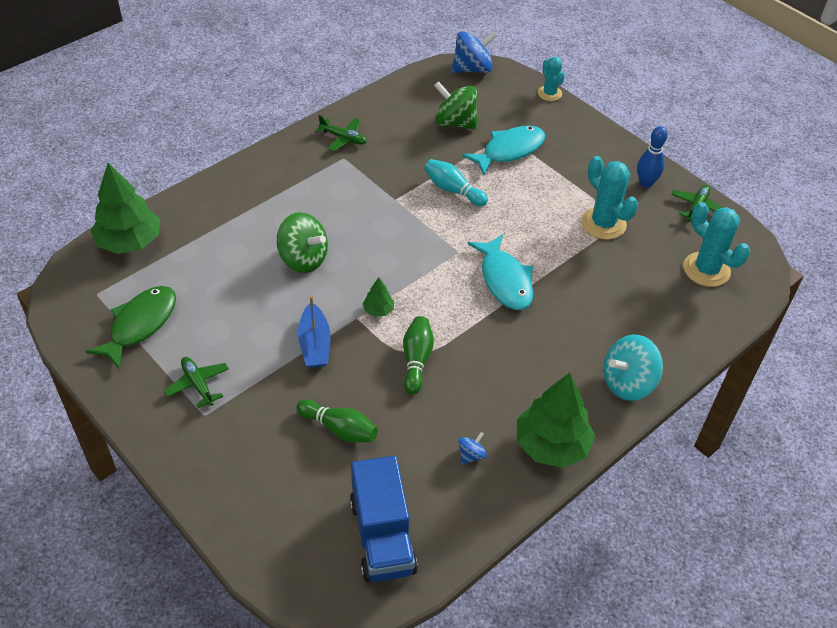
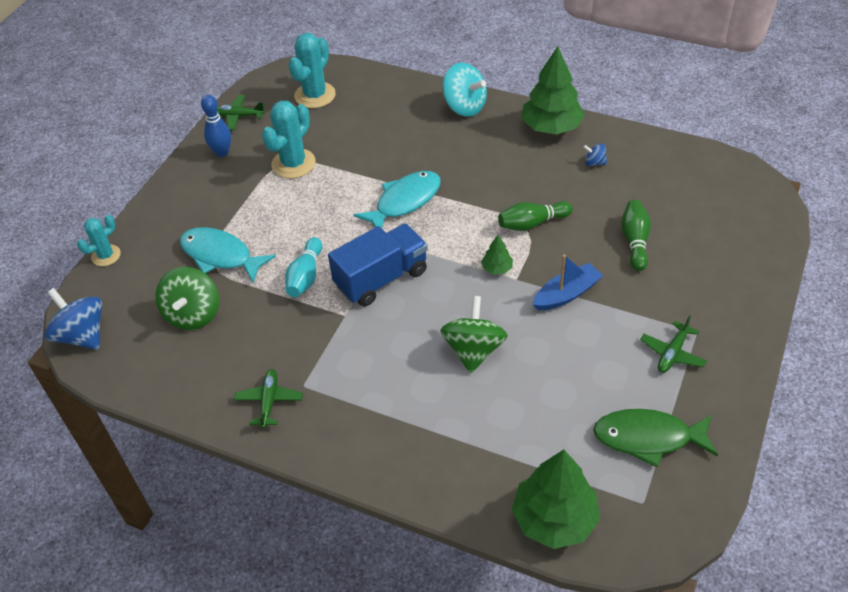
camera: 110 degrees left, 0 degrees up
blue truck [350,456,418,582] -> blue truck moved to [328,224,428,307]

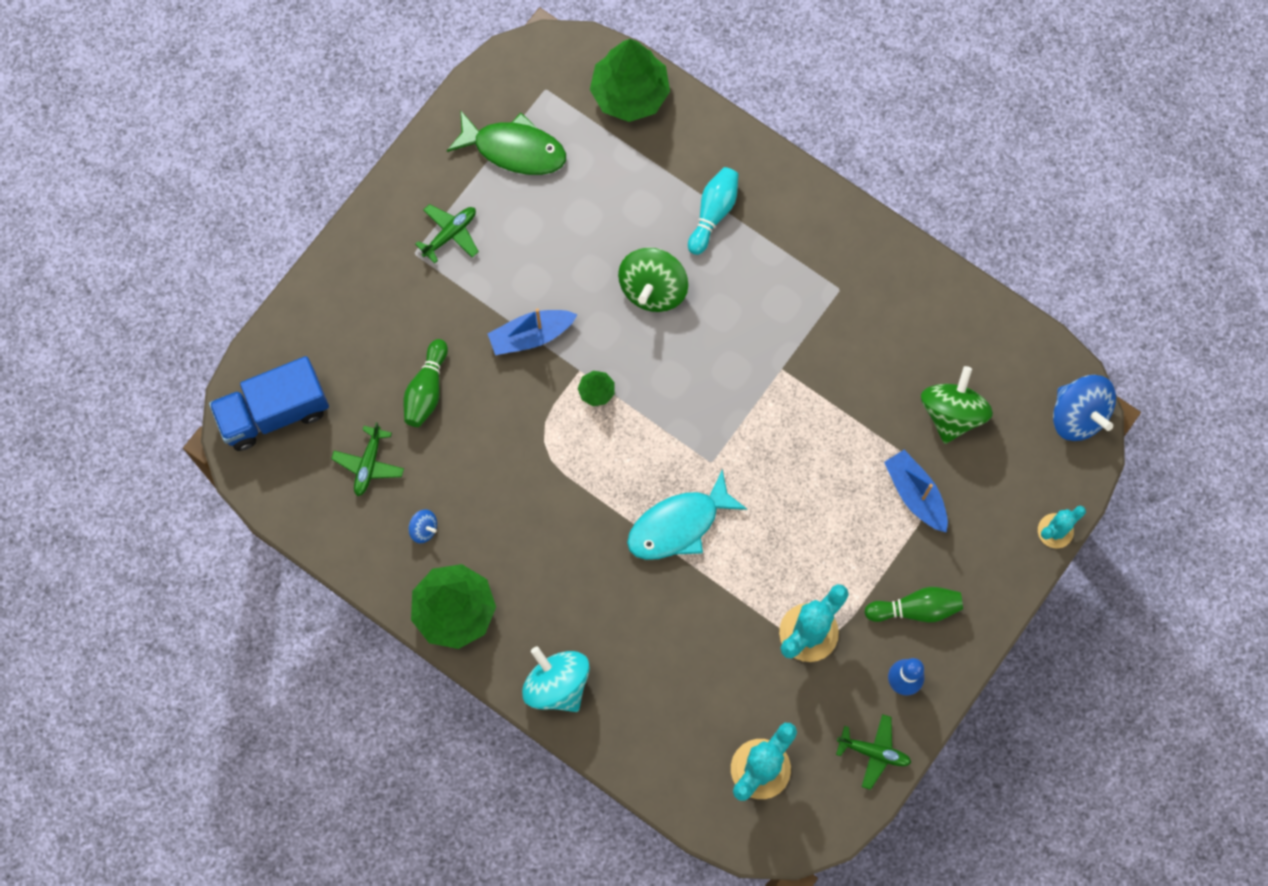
camera: 170 degrees left, 25 degrees up
turquoise fish [180,227,276,283] -> blue boat [884,450,948,533]
green plane [234,369,303,428] -> green plane moved to [331,422,404,496]
turquoise bowling pin [285,237,322,297] -> turquoise bowling pin moved to [688,167,739,255]
blue truck [328,224,428,307] -> blue truck moved to [209,356,329,451]
green bowling pin [498,201,573,231] -> green bowling pin moved to [864,587,963,622]

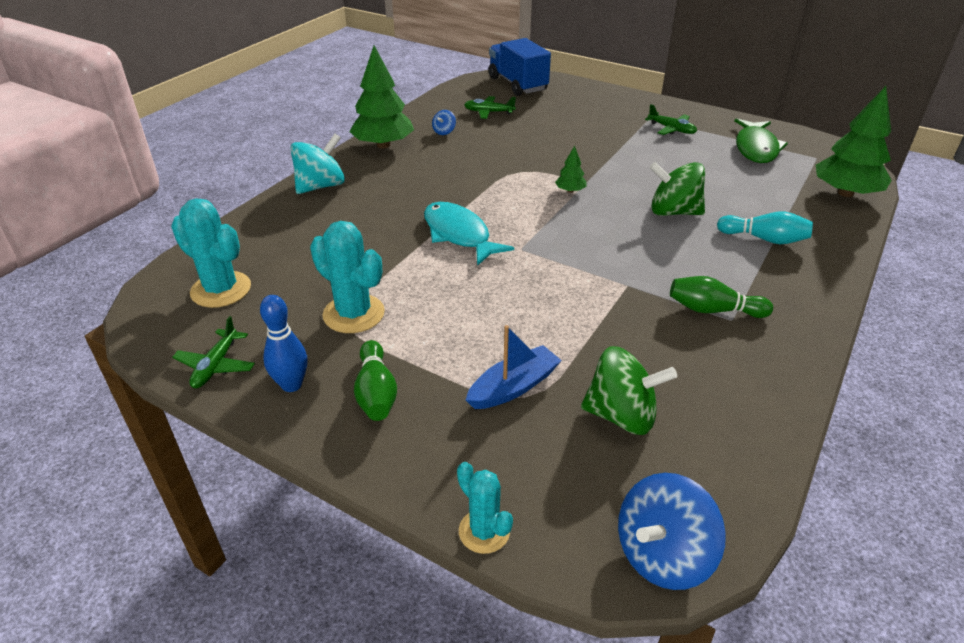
camera: 85 degrees right, 35 degrees down
green bowling pin [403,339,448,427] -> green bowling pin moved to [670,276,773,318]
blue boat [488,308,578,355] -> none

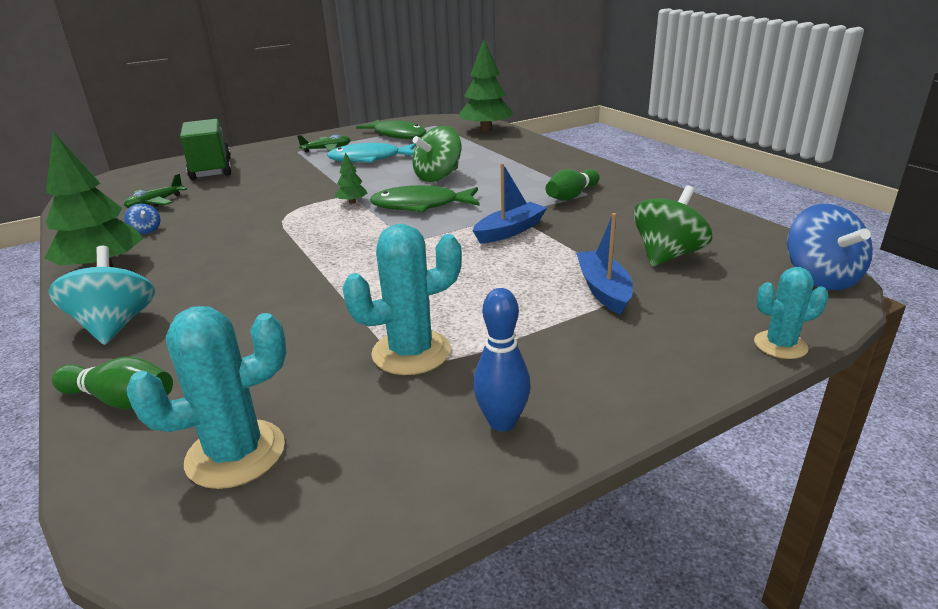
camera: 60 degrees left, 10 degrees down
green plane [172,316,255,388] -> none
green bowling pin [354,340,397,421] -> green bowling pin moved to [51,356,173,409]
turquoise fish [424,202,514,266] -> turquoise fish moved to [327,143,416,163]
blue truck [489,38,551,96] -> none
turquoise bowling pin [717,211,813,244] -> none
none -> green truck [180,119,232,180]
none -> green fish [370,185,479,213]
none -> blue boat [473,163,547,244]

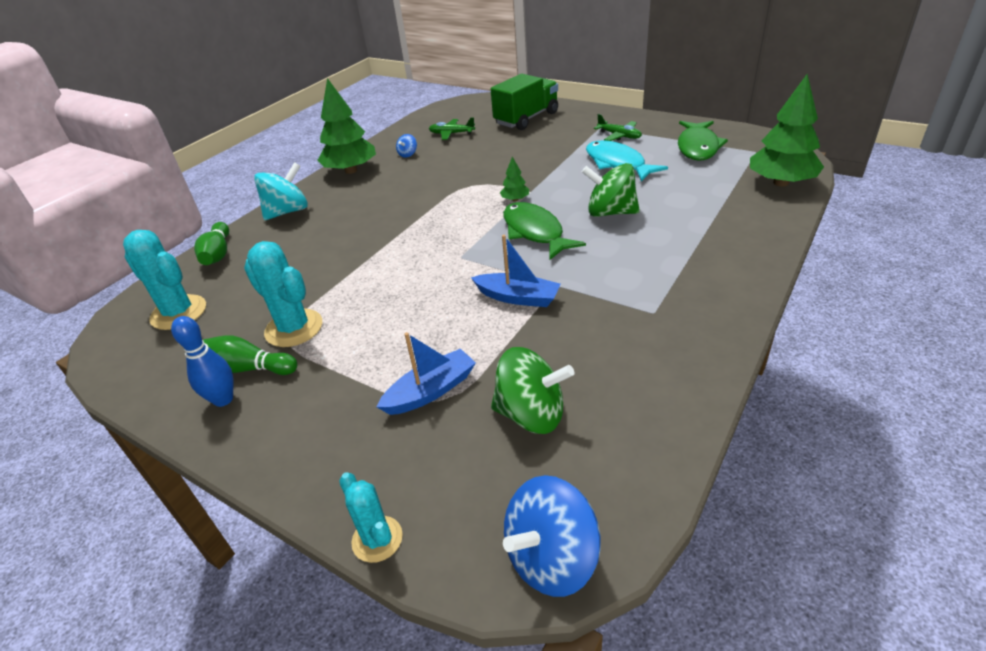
camera: 65 degrees right, 10 degrees up
green bowling pin [545,169,599,201] -> green bowling pin moved to [203,335,297,375]

